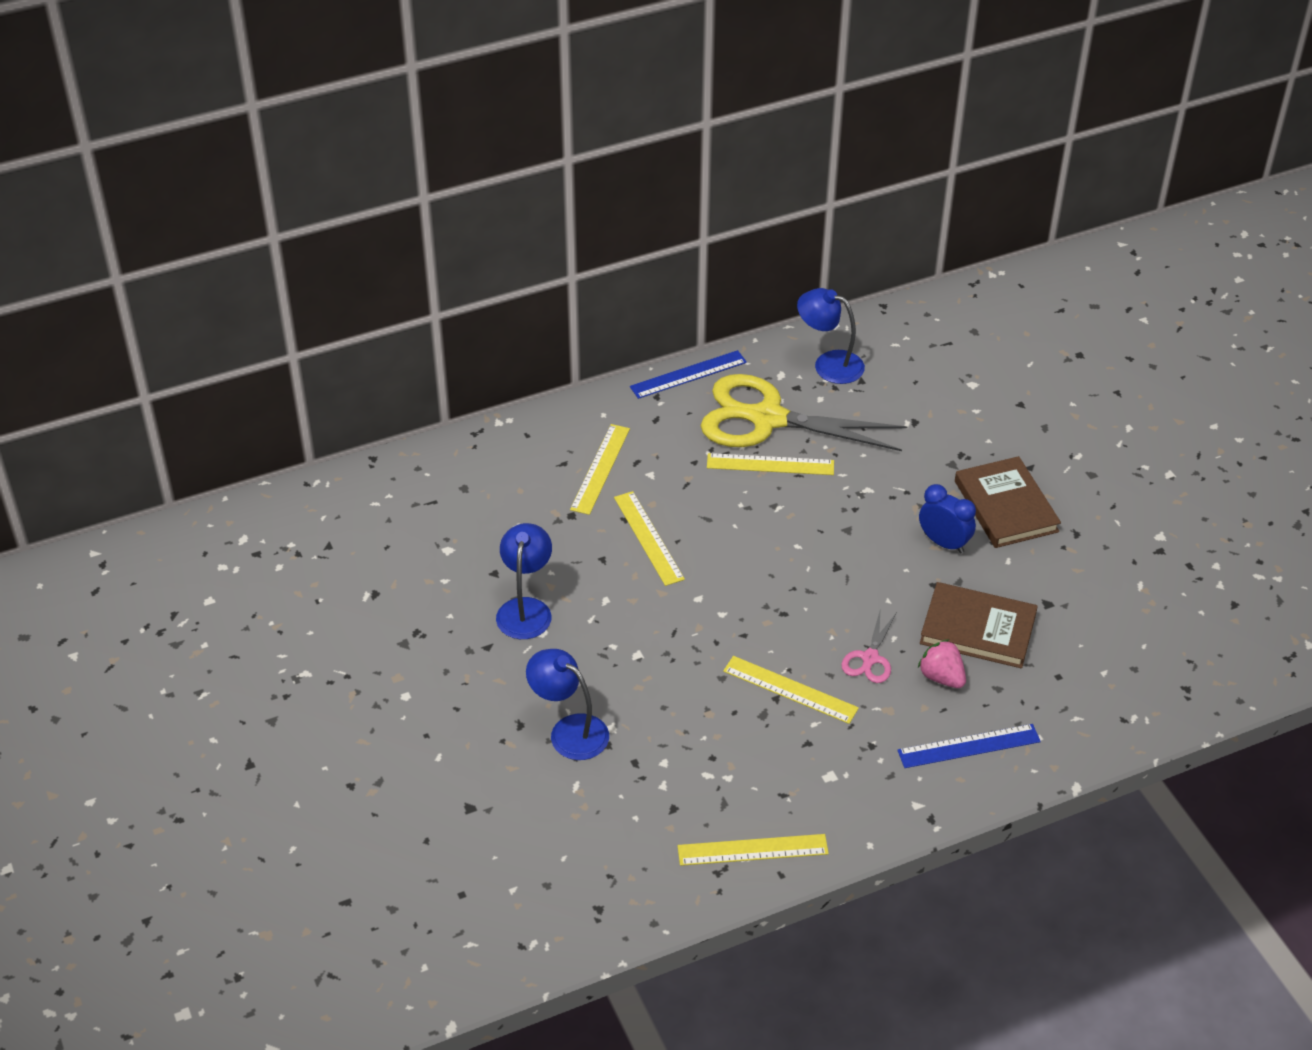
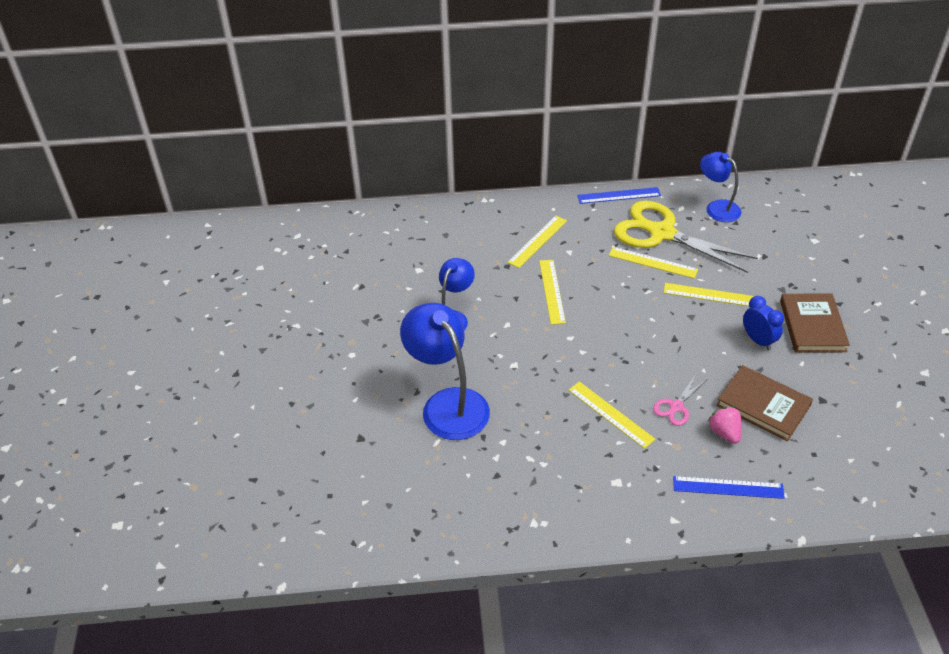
camera: 20 degrees right, 0 degrees up
blue lamp [526,649,609,760] -> blue lamp [400,303,490,440], size x1.61
yellow ruler [678,834,829,866] -> yellow ruler moved to [664,283,754,306]

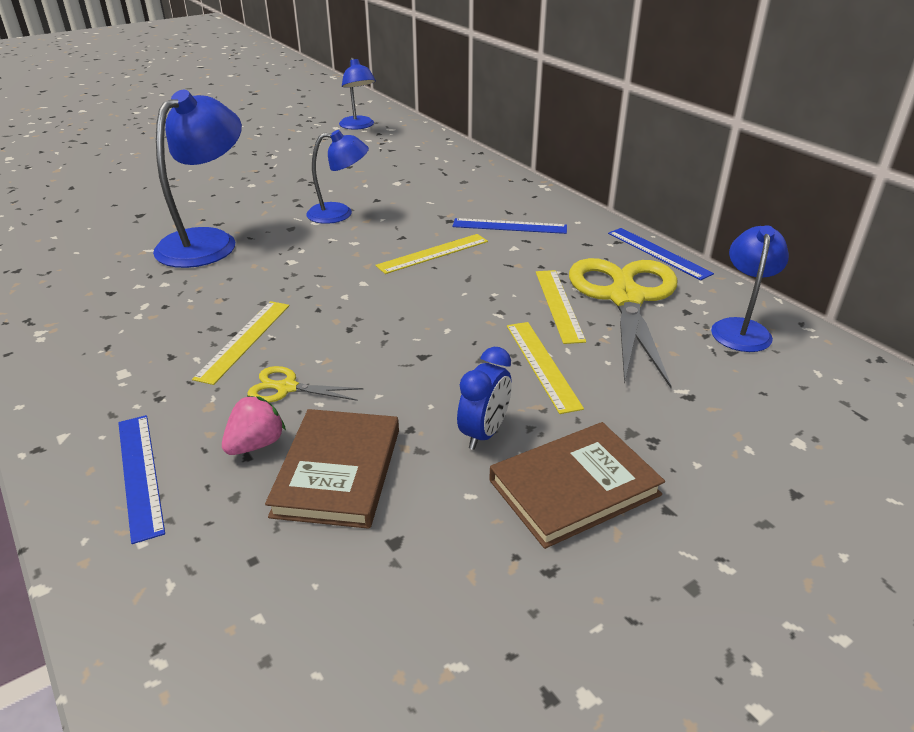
camera: 60 degrees right, 10 degrees down
yellow ruler [507,216,567,268] -> blue ruler [453,218,567,234]
pink scissors [653,375,706,426] -> yellow scissors [248,366,363,403]
none -> blue lamp [339,58,376,130]

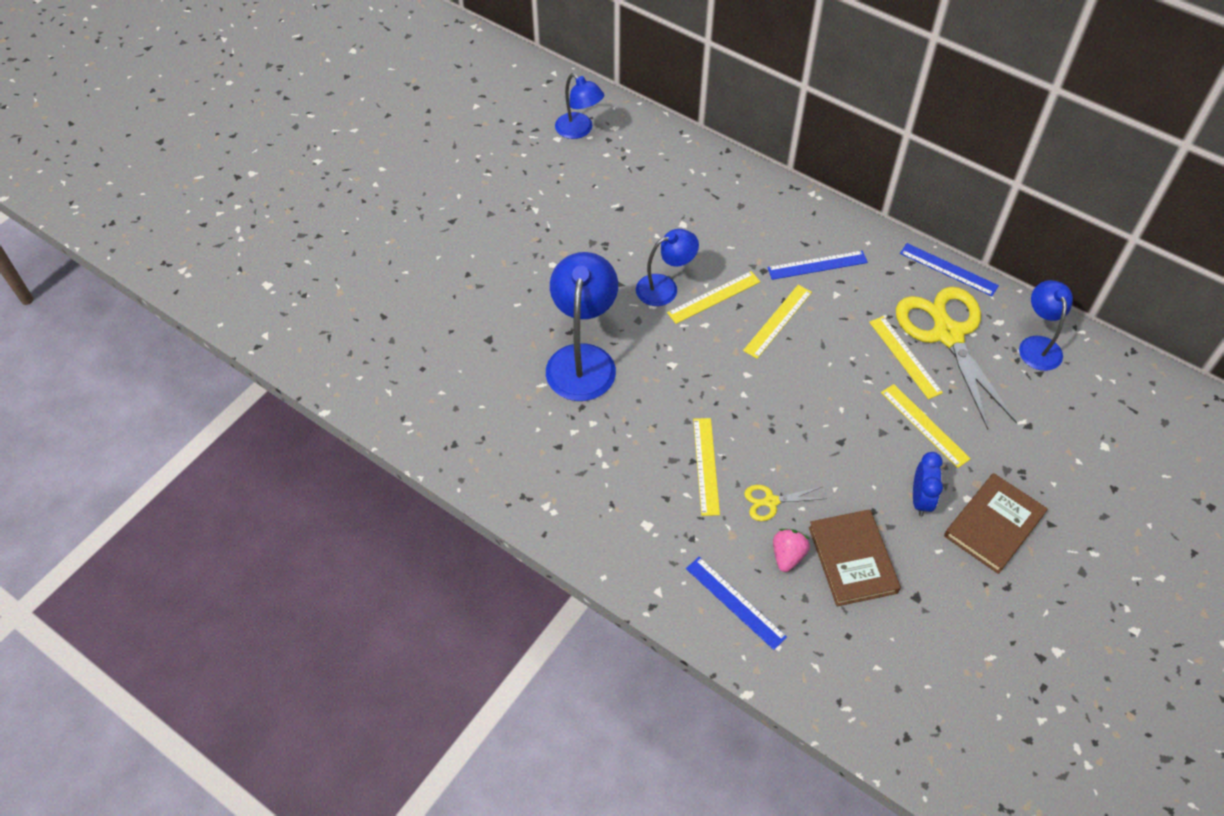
camera: 20 degrees left, 20 degrees up
none -> yellow ruler [667,271,760,324]

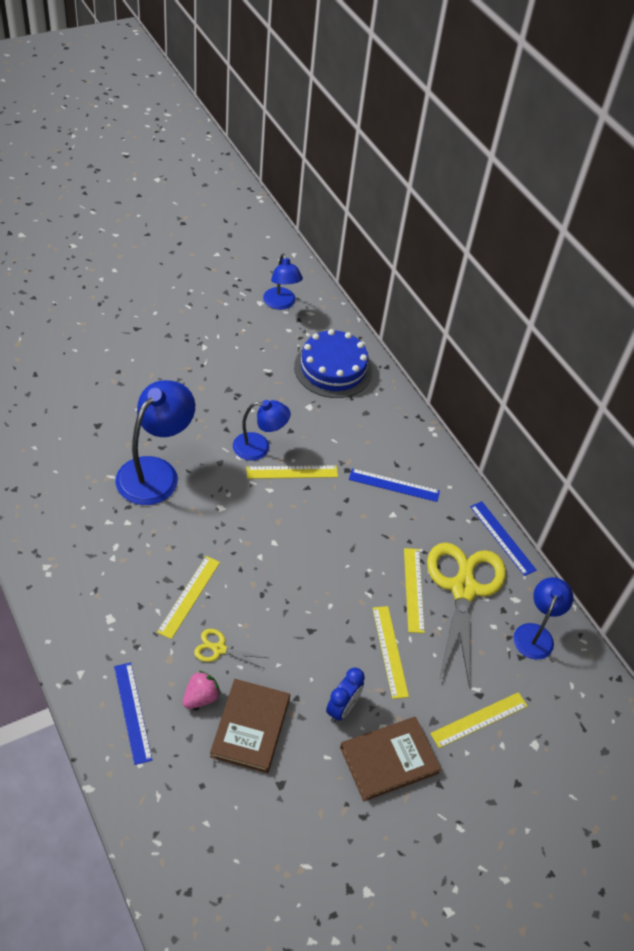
camera: 20 degrees right, 5 degrees down
yellow ruler [743,285,812,359] -> yellow ruler moved to [430,692,528,748]
none -> blue cake [294,329,372,398]

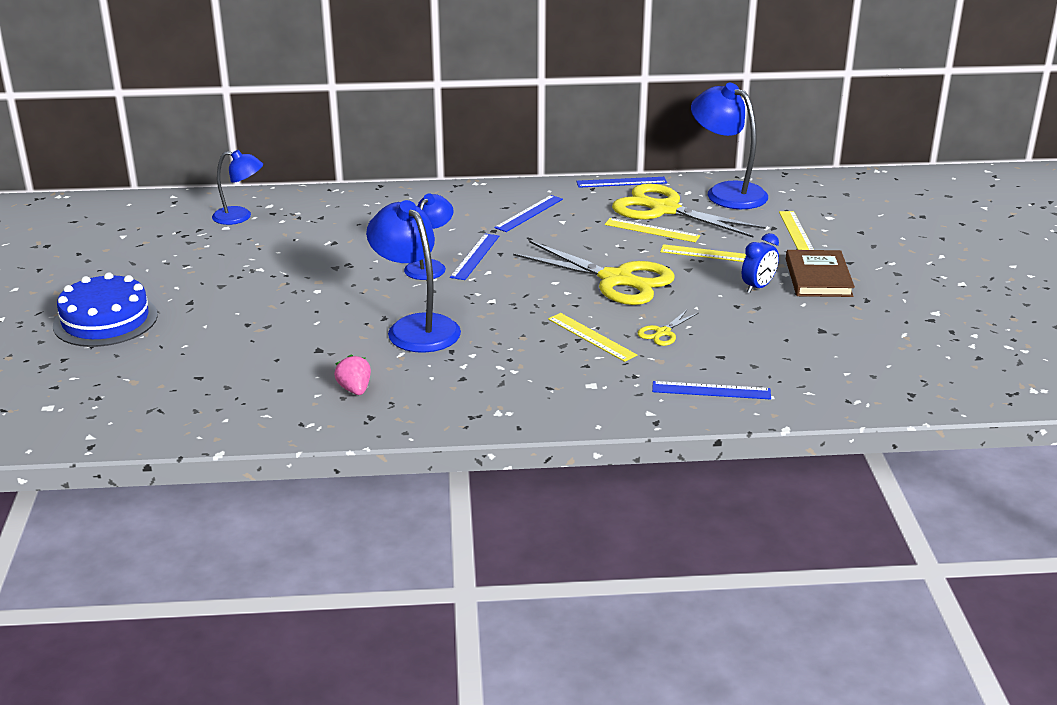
camera: 60 degrees left, 20 degrees down
pink strawberry [183,671,221,709] -> pink strawberry moved to [334,354,371,395]
brown book [210,679,290,773] -> none
yellow ruler [246,466,338,479] -> blue ruler [450,233,499,280]
blue cake [294,329,372,398] -> blue cake moved to [53,272,158,347]
blue clock [326,668,365,722] -> blue clock turned 75 degrees clockwise [742,233,779,293]
blue lamp [513,577,573,660] -> blue lamp [691,83,768,209], size x1.61
none -> yellow scissors [513,241,675,305]

